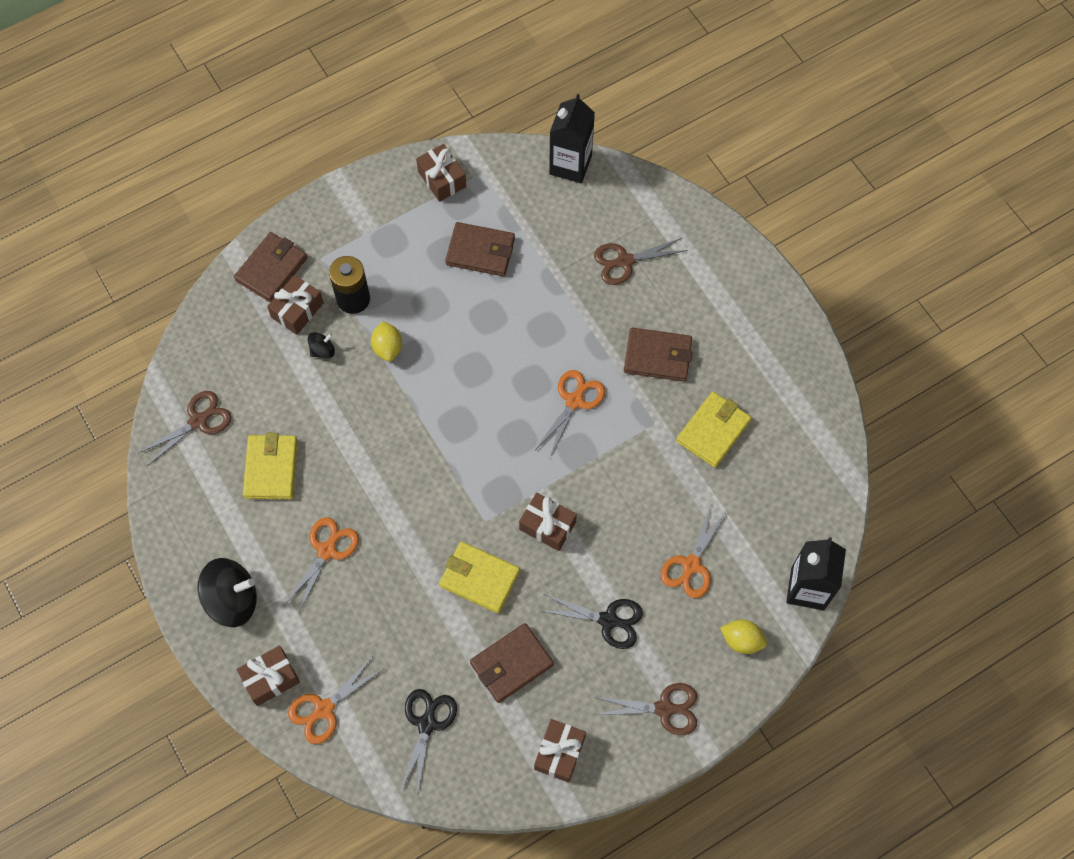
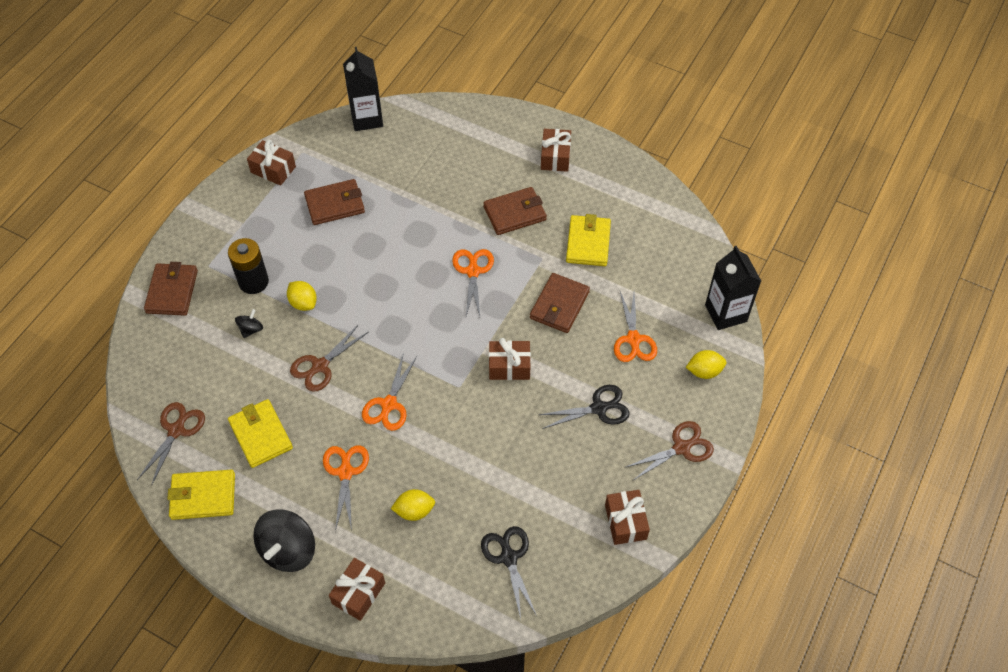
camera: 30 degrees left, 10 degrees down
black spinning top [198,558,257,627] -> black spinning top turned 150 degrees clockwise [254,509,315,572]
brown gift [267,275,324,335] -> brown gift moved to [541,129,571,172]
orange scissors [288,655,383,744] -> orange scissors moved to [362,352,417,431]
yellow wallet [439,541,520,613] -> yellow wallet moved to [167,470,235,520]
brown wallet [470,623,554,703] -> brown wallet moved to [530,273,590,333]
brown scissors [594,237,688,285] -> brown scissors moved to [290,324,368,392]
none -> yellow lemon [391,489,435,521]

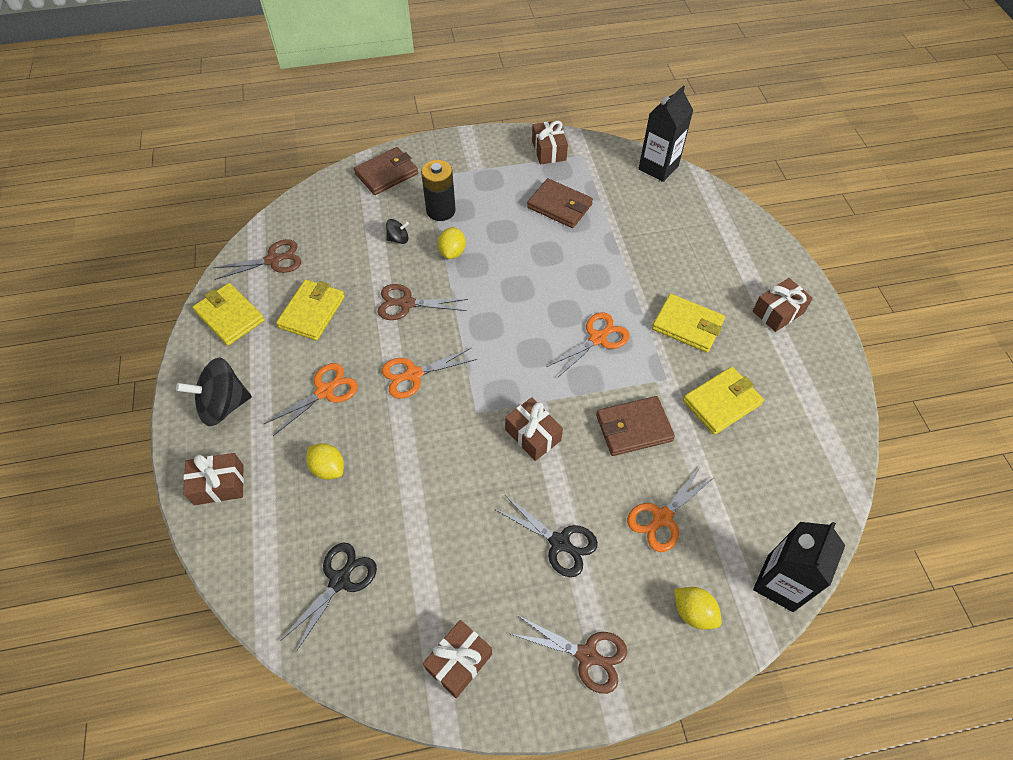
camera: 50 degrees right, 0 degrees up
brown wallet [483,187,547,235] -> yellow wallet [652,294,725,353]

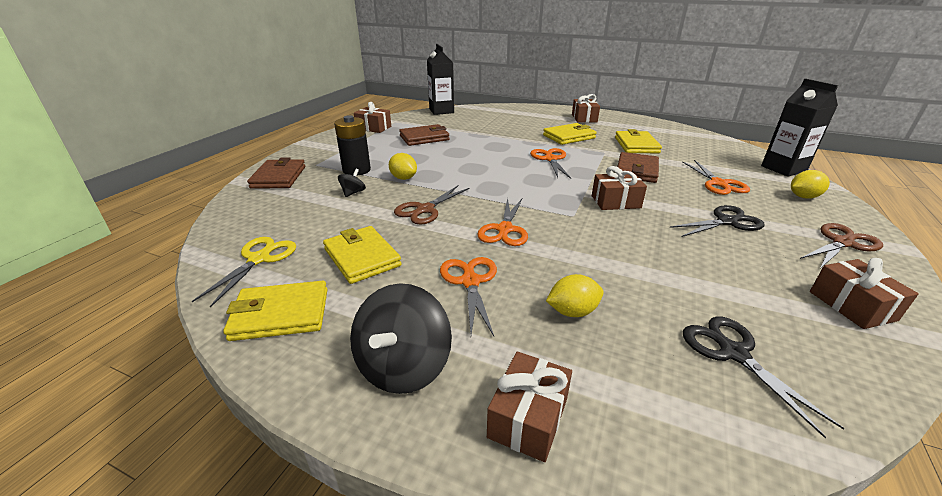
camera: 55 degrees left, 25 degrees down
brown scissors [213,239,301,280] -> yellow scissors [192,237,296,307]

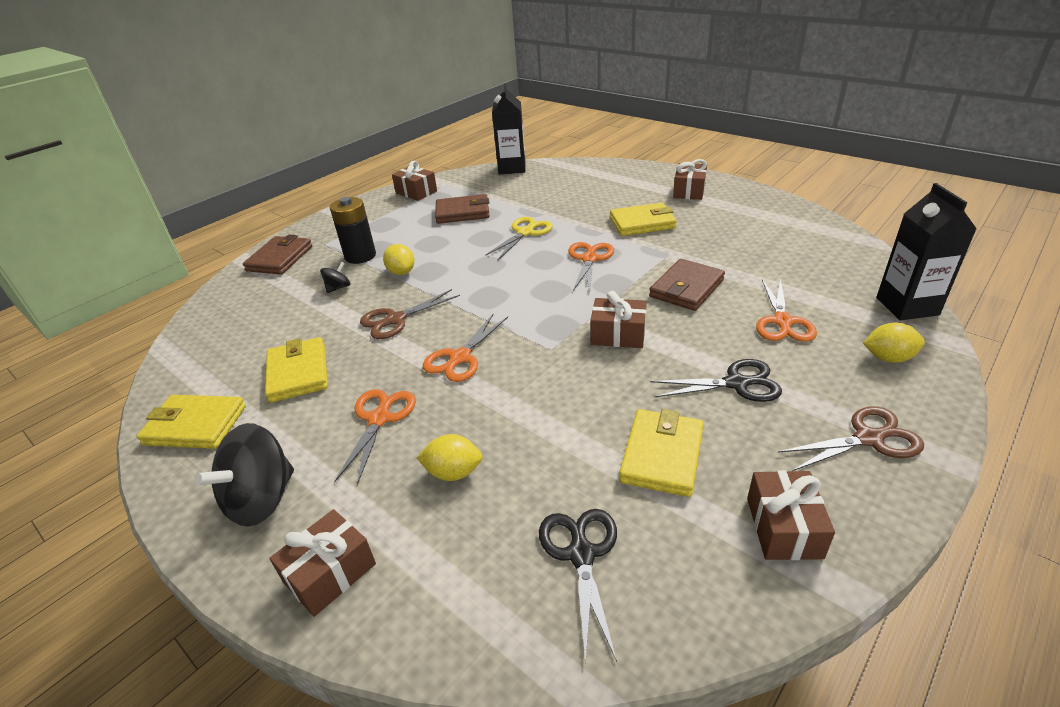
camera: 20 degrees right, 5 degrees up
yellow scissors [192,237,296,307] -> yellow scissors moved to [485,217,553,260]
yellow wallet [615,129,662,153] -> yellow wallet moved to [619,409,704,497]

